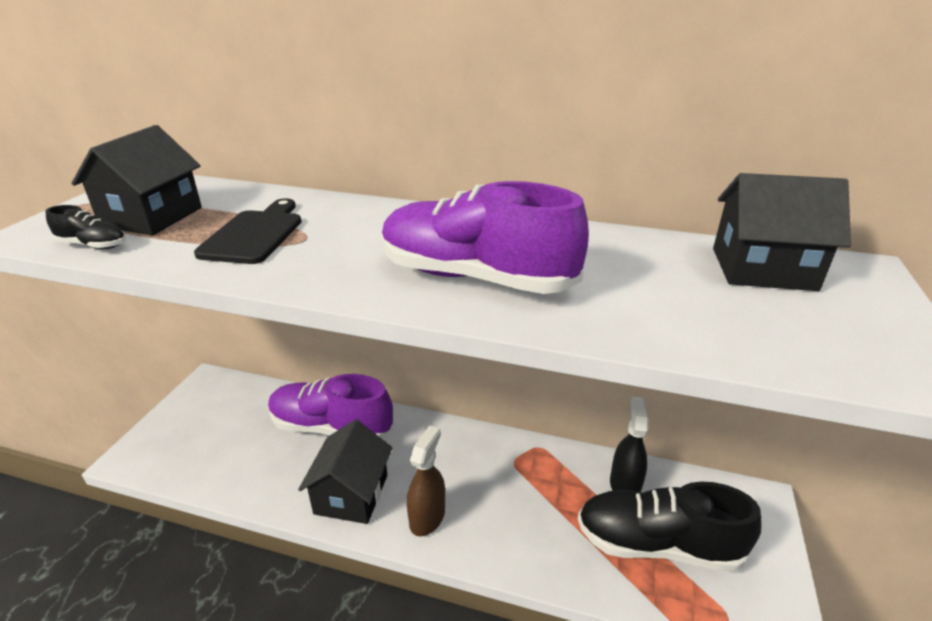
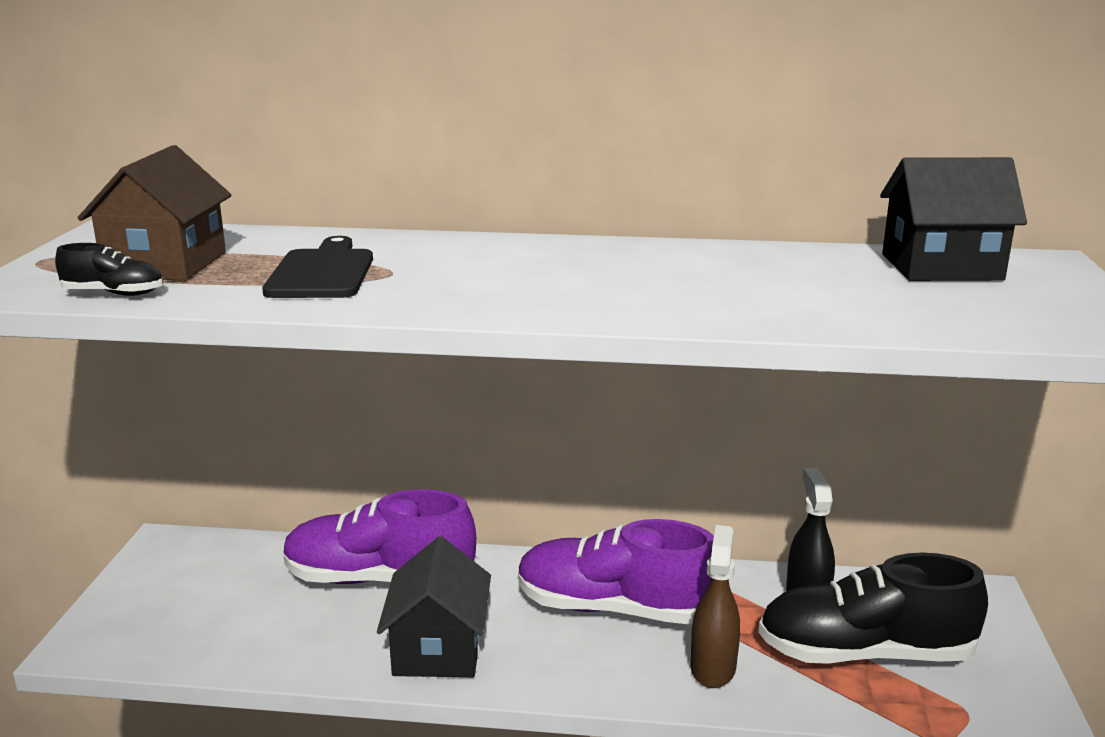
camera: 10 degrees left, 10 degrees down
black house [71,125,202,235] -> brown house [78,145,231,281]
purple shoe [382,181,589,294] -> purple shoe moved to [518,519,714,624]
brown spray bottle [407,425,445,536] -> brown spray bottle moved to [691,525,740,688]

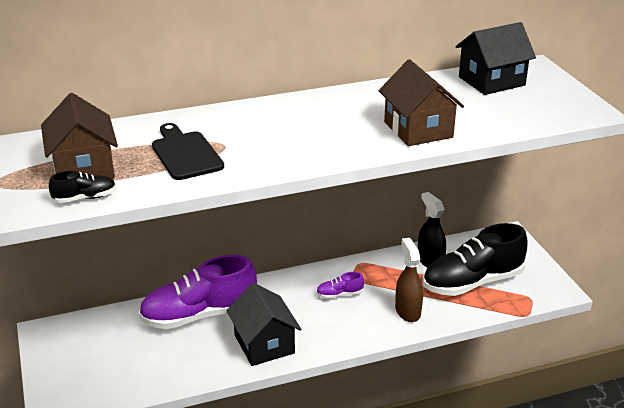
camera: 25 degrees left, 10 degrees up
purple shoe [518,519,714,624] -> purple shoe [316,272,364,299], size x0.42
none -> brown house [379,59,464,146]

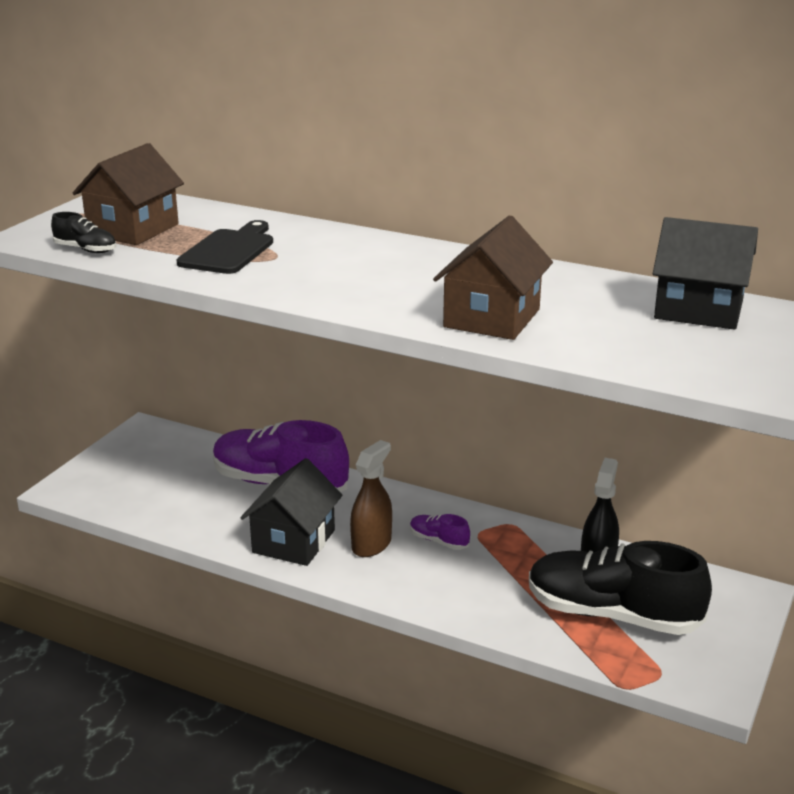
camera: 45 degrees right, 5 degrees down
brown spray bottle [395,238,423,322] -> brown spray bottle moved to [350,440,392,557]

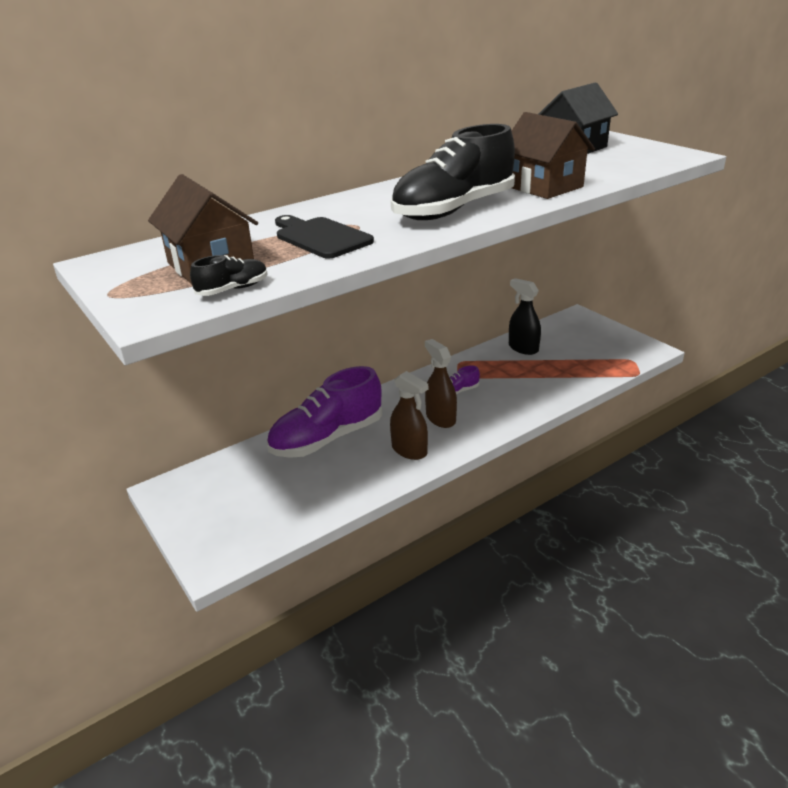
camera: 60 degrees left, 5 degrees up
black house [241,458,342,566] -> brown spray bottle [390,371,428,460]
black shoe [529,541,712,635] -> black shoe moved to [391,124,515,220]

